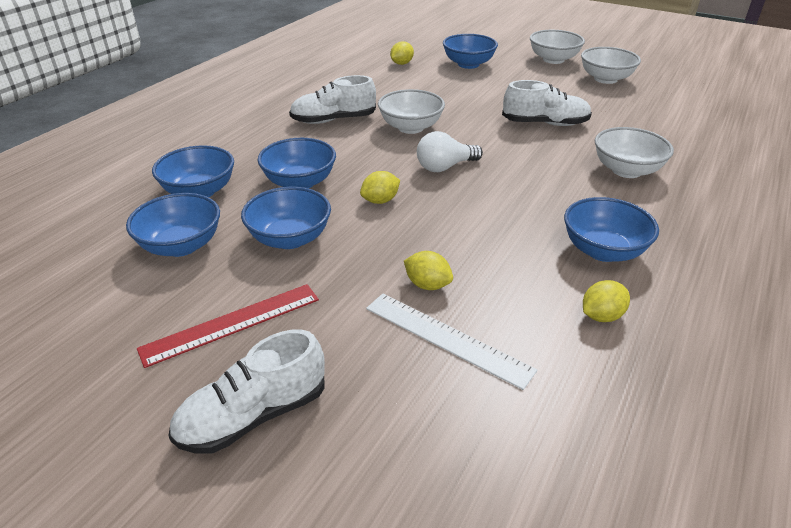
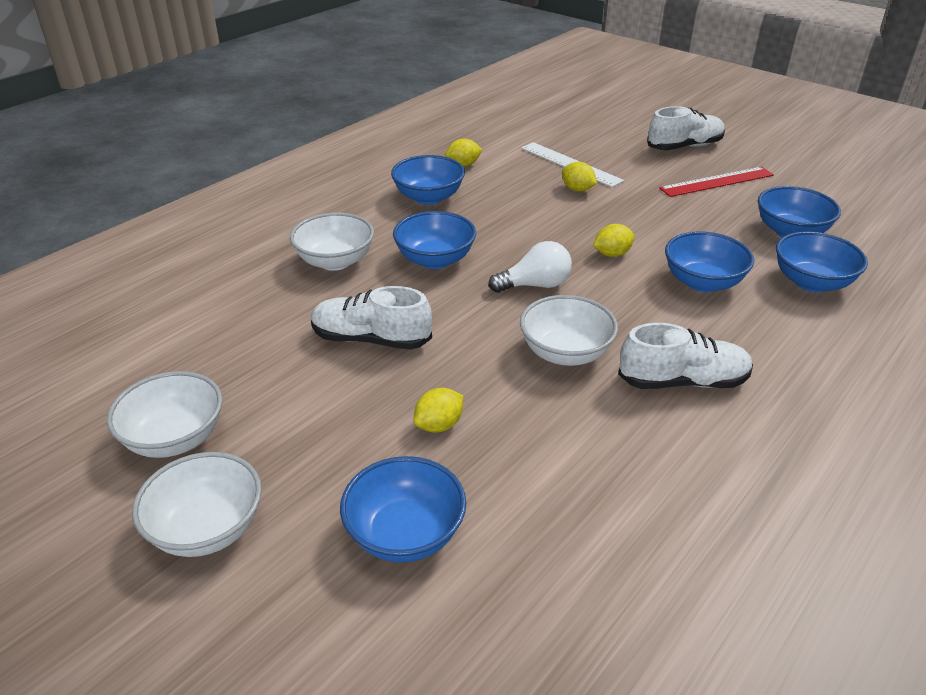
camera: 170 degrees left, 0 degrees up
blue bowl [241,187,331,249] -> blue bowl moved to [393,211,476,269]
yellow lemon [390,41,414,65] -> yellow lemon moved to [413,388,463,432]

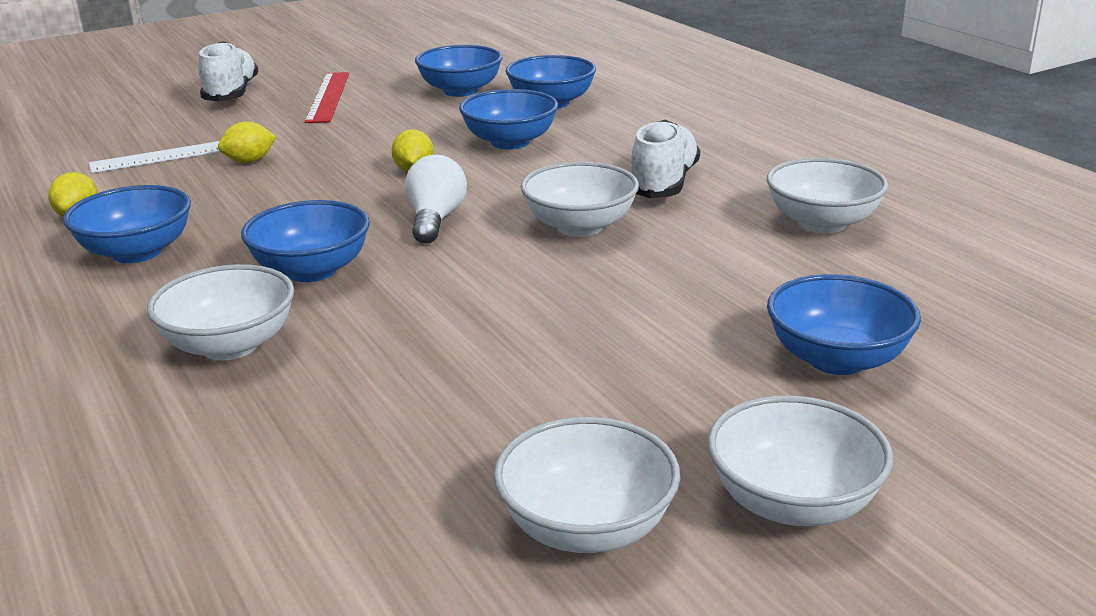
camera: 70 degrees left, 10 degrees down
white shoe [311,286,432,349] -> none
yellow lemon [413,388,463,432] -> none
none -> white bowl [767,158,889,233]

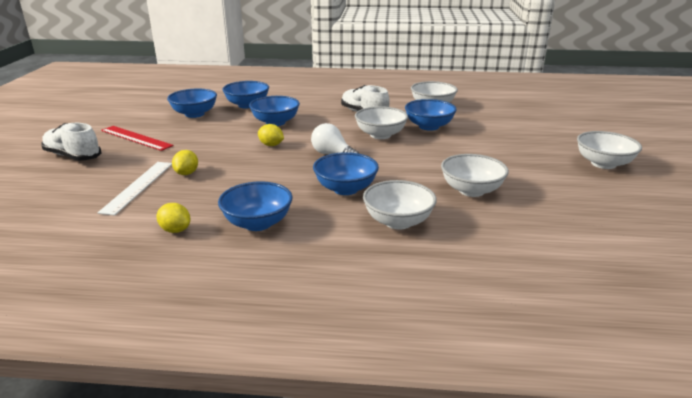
camera: 55 degrees left, 0 degrees up
white bowl [493,417,680,553] -> white bowl moved to [441,154,509,197]
blue bowl [767,274,921,375] -> blue bowl moved to [405,99,457,131]

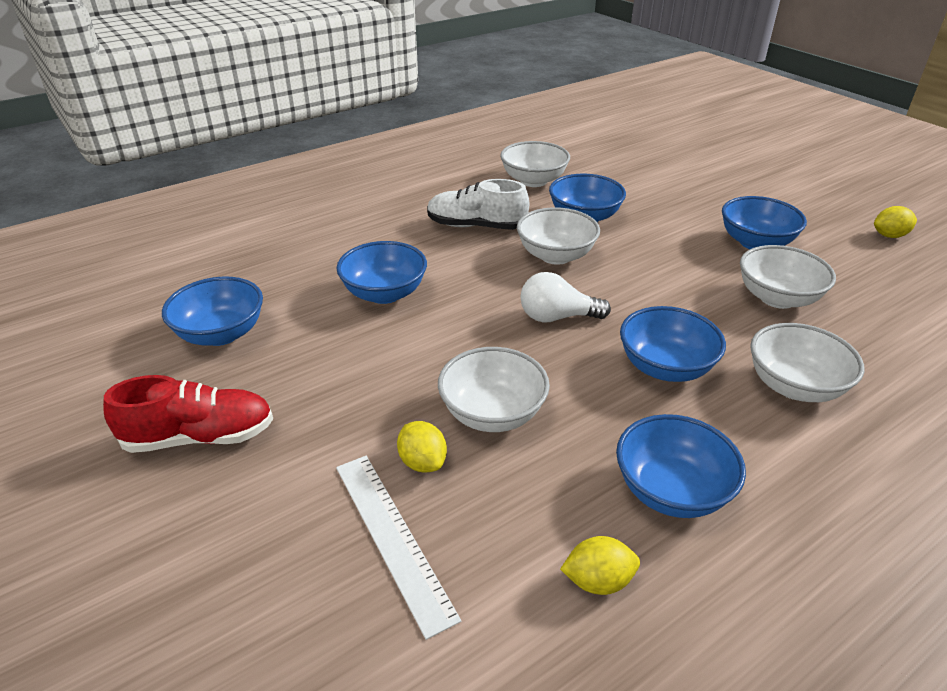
camera: 40 degrees left, 10 degrees up
white shoe [41,123,101,161] -> none
red ruler [101,126,173,151] -> red shoe [103,375,273,453]
blue bowl [222,81,269,109] -> blue bowl moved to [722,196,807,249]
yellow lemon [258,124,284,146] -> yellow lemon moved to [874,206,917,238]
white bowl [577,131,642,169] -> white bowl moved to [438,347,550,432]

